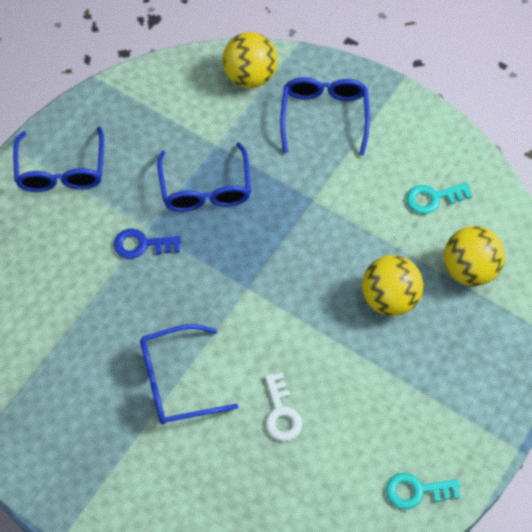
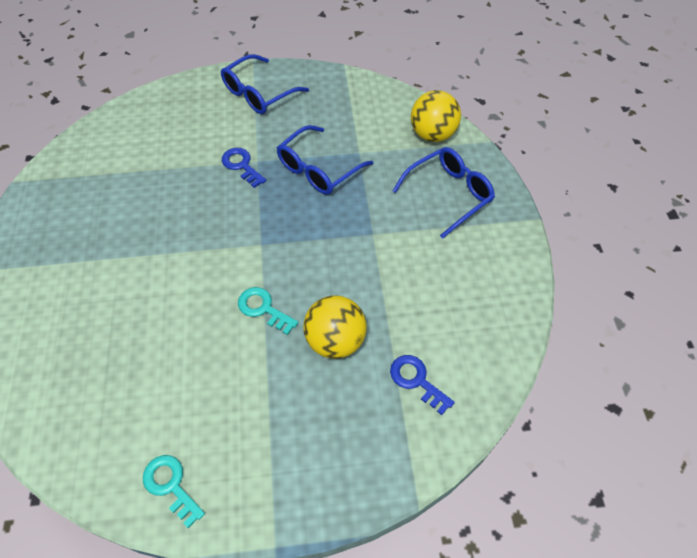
camera: 50 degrees right, 5 degrees down
blue glasses [140,324,239,424] -> none
white key [265,373,302,441] -> none
turquoise key [406,183,472,214] -> turquoise key moved to [238,287,298,335]
yellow ball [444,226,505,286] -> blue key [390,355,455,415]

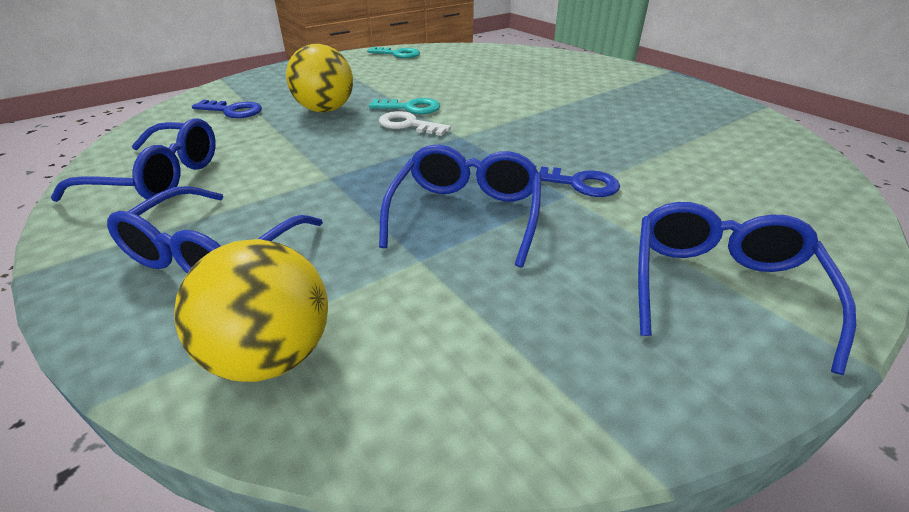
camera: 150 degrees right, 20 degrees down
none -> blue glasses [51,118,216,202]
none -> white key [379,111,451,136]

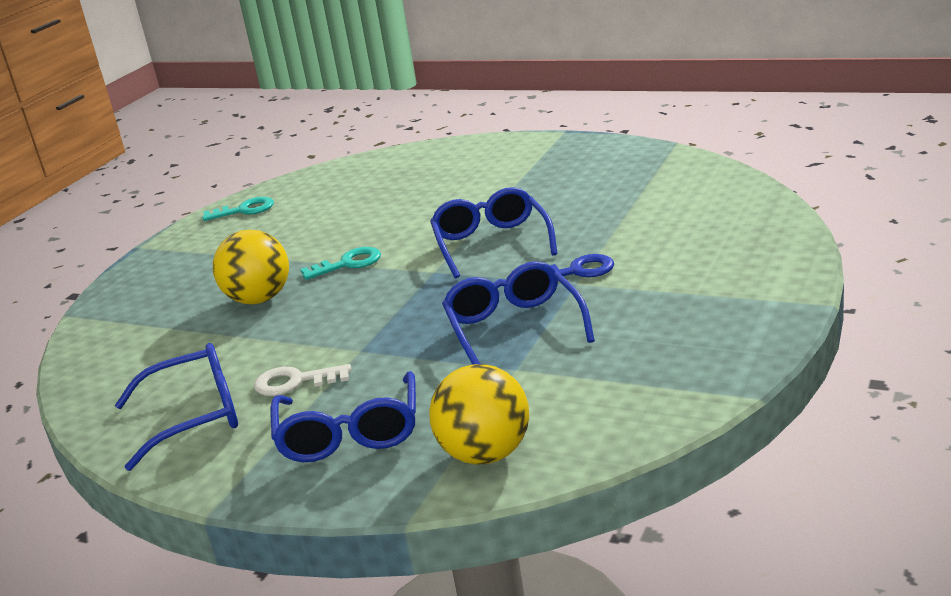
camera: 25 degrees left, 10 degrees down
blue key [192,100,262,118] -> none
white key [379,111,451,136] -> white key moved to [254,364,351,396]
blue glasses [638,202,856,375] -> blue glasses moved to [430,187,558,278]

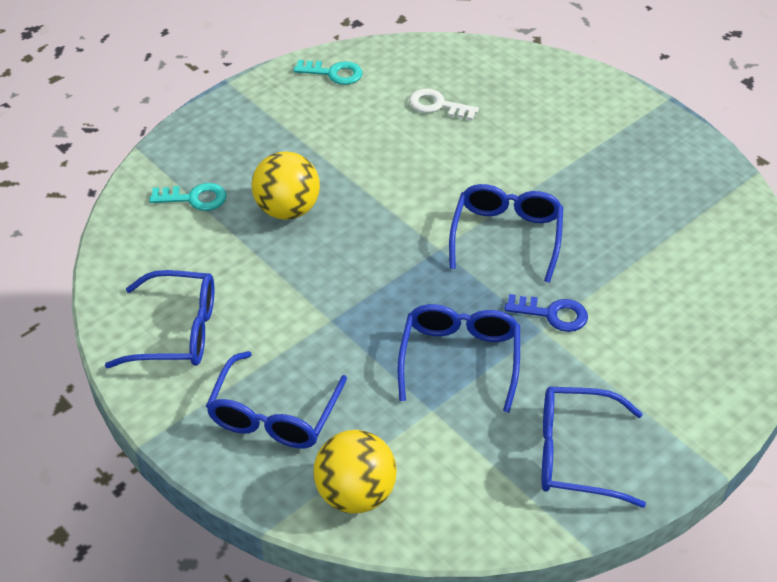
camera: 20 degrees right, 20 degrees up
white key [254,364,351,396] -> white key moved to [409,89,479,120]
turquoise key [300,247,381,280] -> turquoise key moved to [149,183,227,211]
none -> blue glasses [542,387,646,508]

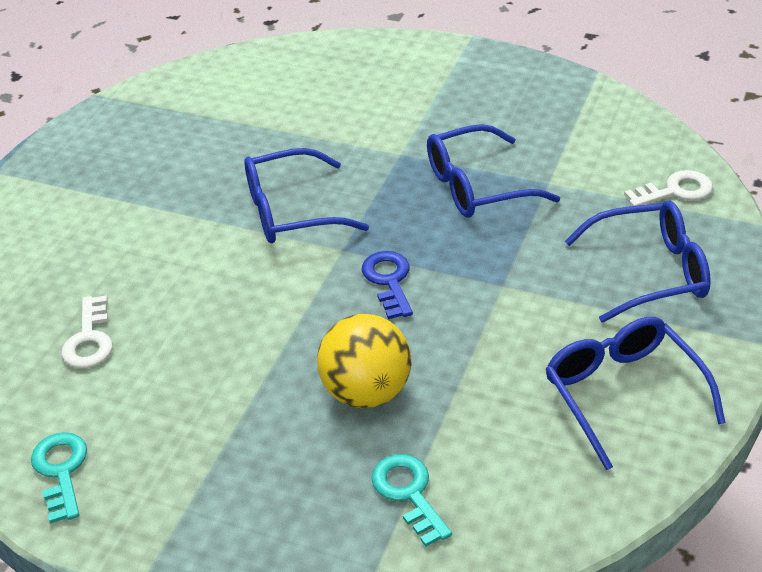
camera: 115 degrees left, 5 degrees down
yellow ball [314,430,397,514] -> white key [624,170,713,206]
blue key [504,294,588,332] -> blue key moved to [362,251,413,319]
blue glasses [542,387,646,508] -> none

